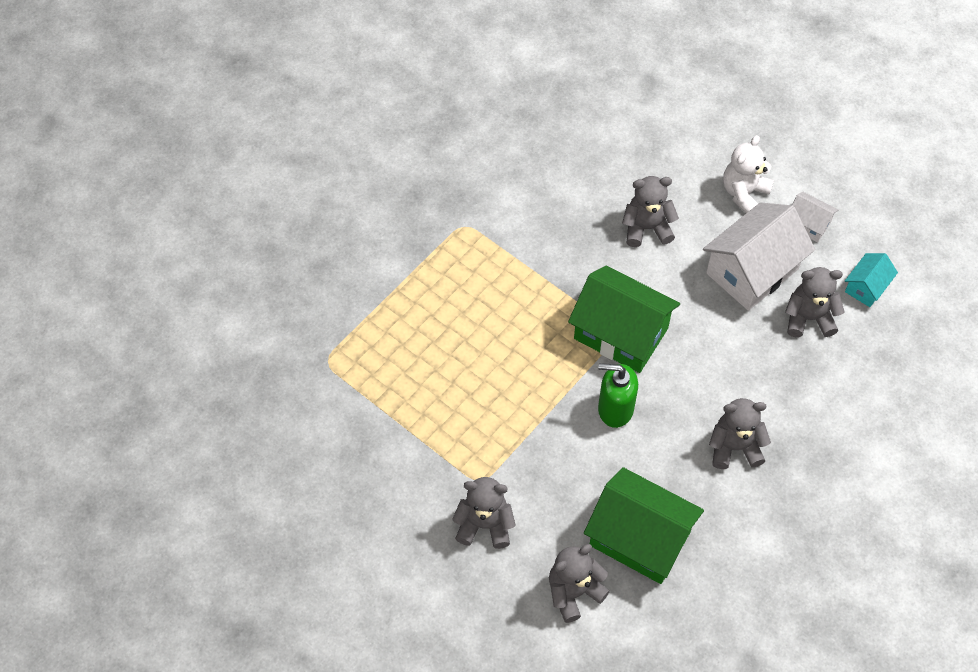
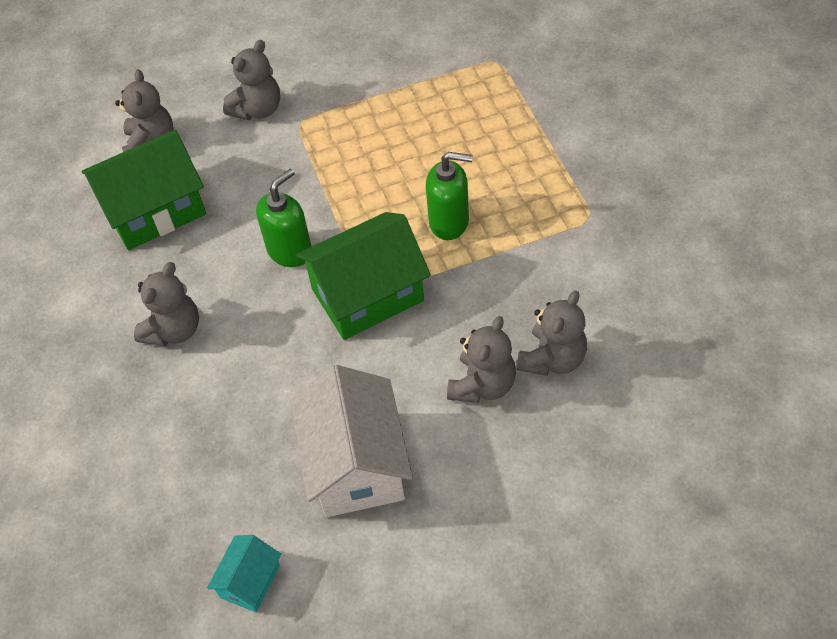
camera: 125 degrees right, 5 degrees down
white teddy bear [723,135,774,213] -> none
grey teddy bear [785,267,845,337] -> grey teddy bear moved to [517,290,587,376]
white house [792,192,838,242] -> none
turquoise house [845,253,898,307] -> turquoise house turned 45 degrees clockwise [207,535,281,612]
none -> green soap dispenser [426,152,473,240]

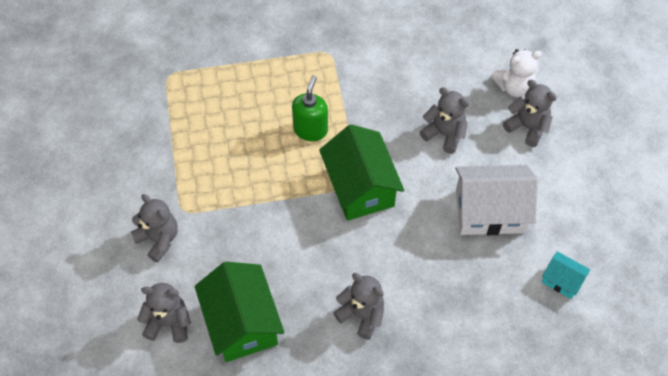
camera: 85 degrees left, 5 degrees up
green soap dispenser [256,169,312,267] -> none
grey teddy bear [517,290,587,376] -> grey teddy bear moved to [503,80,557,147]
none -> white teddy bear [491,49,542,97]

